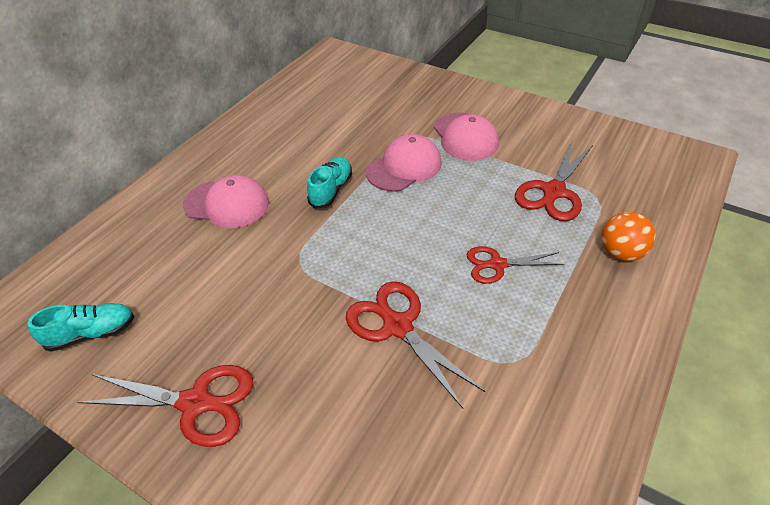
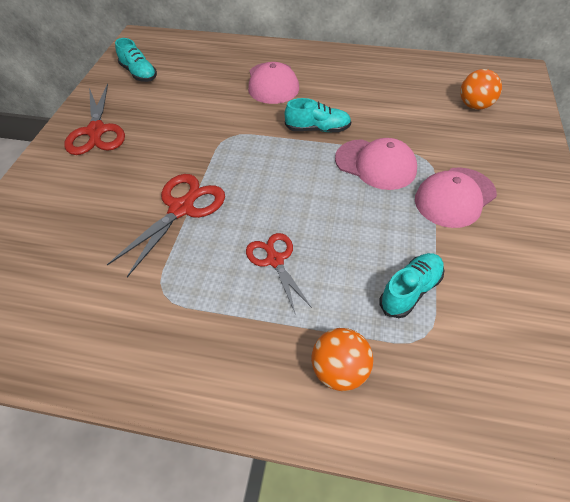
camera: 70 degrees right, 5 degrees up
red scissors [515,141,593,221] -> turquoise shoe [379,253,444,318]
none -> orange ball [460,69,502,110]

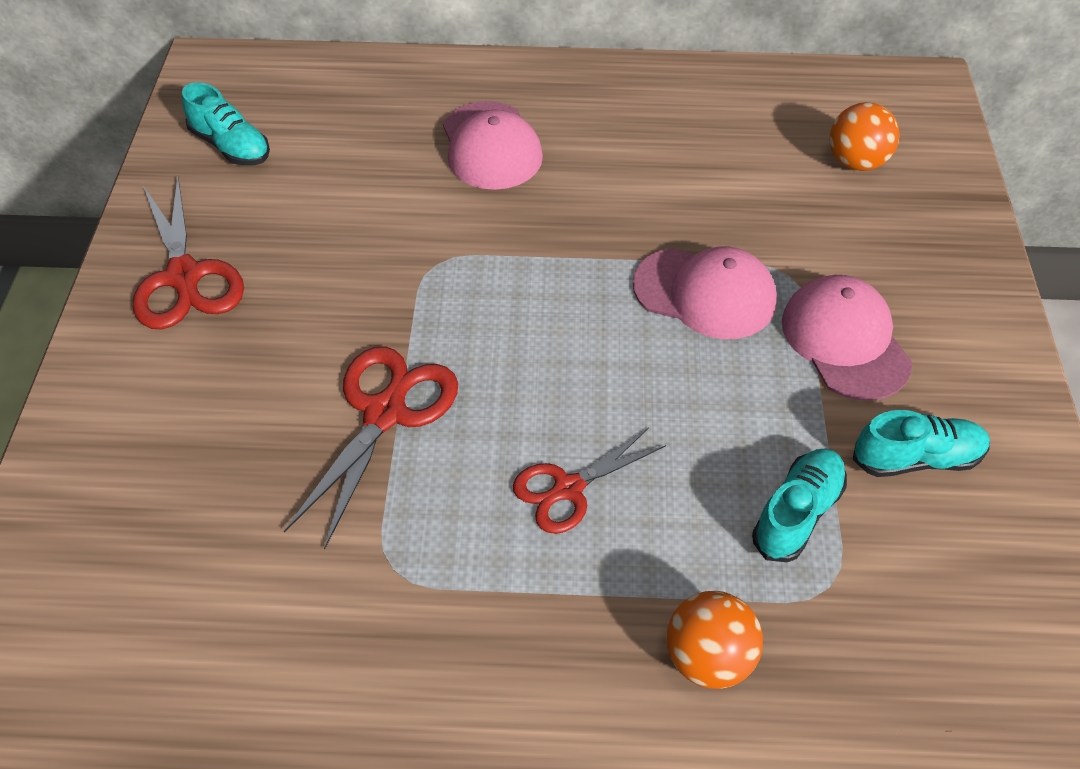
camera: 10 degrees left, 0 degrees up
red scissors [246,233,312,313] -> red scissors turned 90 degrees counterclockwise [513,428,666,534]
turquoise shoe [285,98,352,132] -> turquoise shoe moved to [853,410,990,477]
pink cap [415,167,497,228] -> pink cap turned 120 degrees clockwise [782,275,913,401]

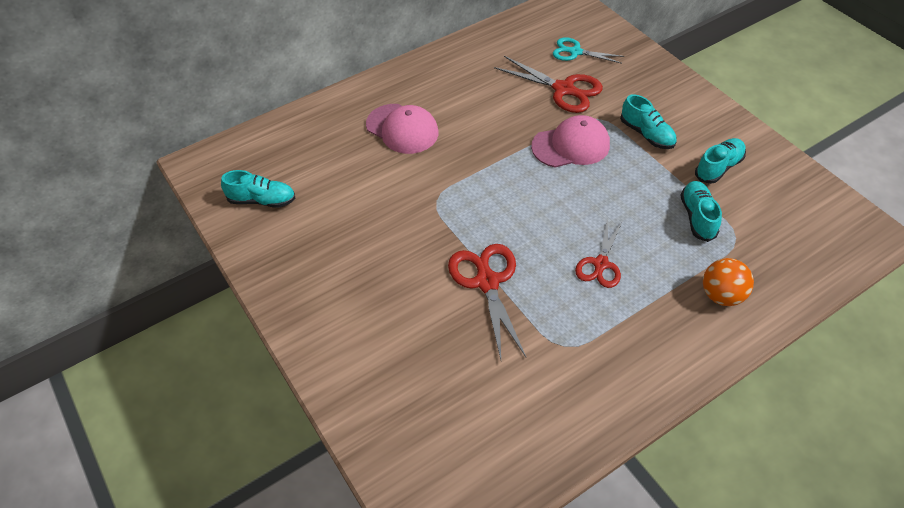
camera: 35 degrees left, 0 degrees up
red scissors [133,176,244,329] -> red scissors moved to [494,56,603,113]
pink cap [782,275,913,401] -> turquoise shoe [620,94,676,149]
orange ball [830,102,900,171] -> turquoise scissors [553,37,624,64]

